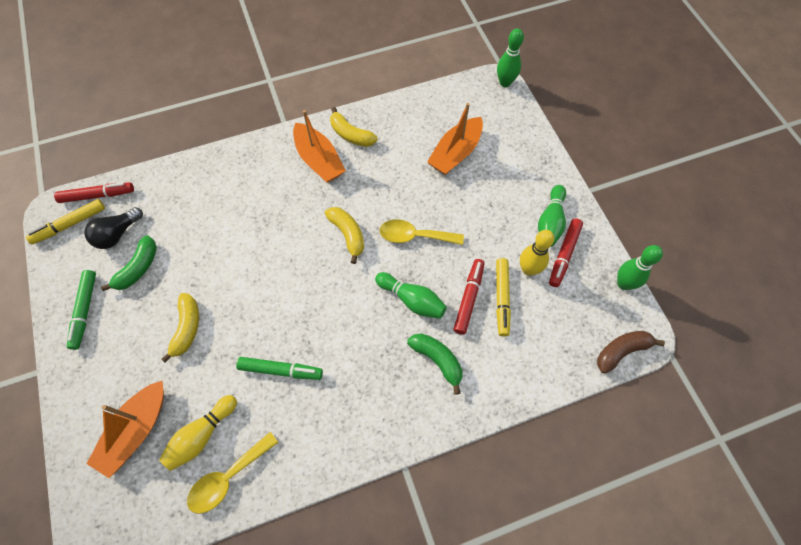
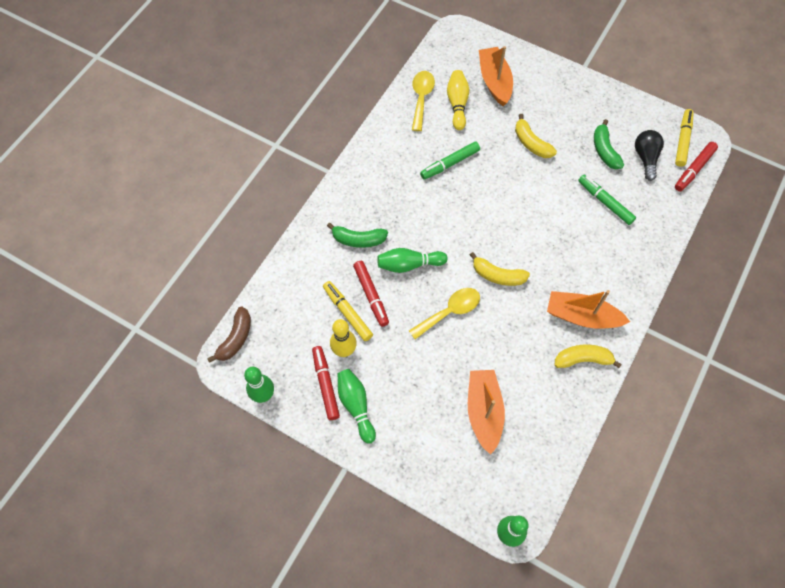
camera: 140 degrees right, 0 degrees up
green marker [67,270,96,350] -> green marker moved to [578,175,636,225]

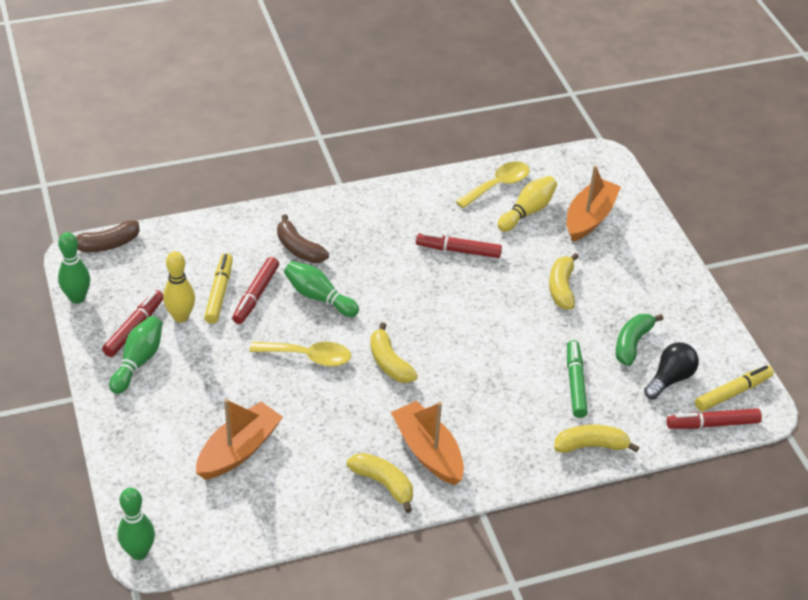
camera: 40 degrees right, 20 degrees down
green banana [327,223,388,248] -> brown banana [277,214,329,263]
green marker [420,141,480,179] -> red marker [416,232,502,258]
none -> yellow banana [554,425,639,453]

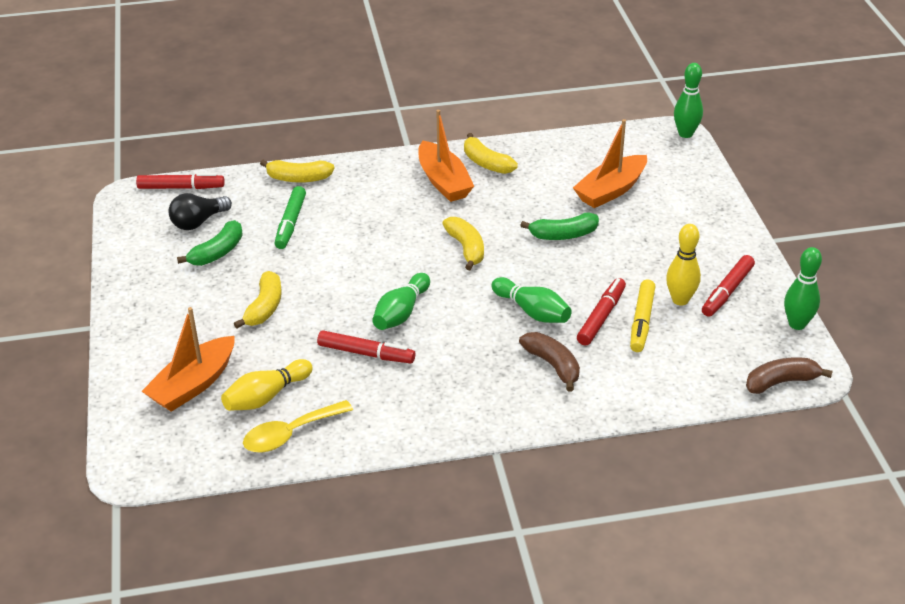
camera: 170 degrees left, 5 degrees down
green bowling pin [109,316,162,394] -> green bowling pin moved to [372,273,430,330]
yellow spoon [250,342,351,367] -> none
yellow marker [695,365,774,412] -> none
none -> green banana [520,213,599,240]

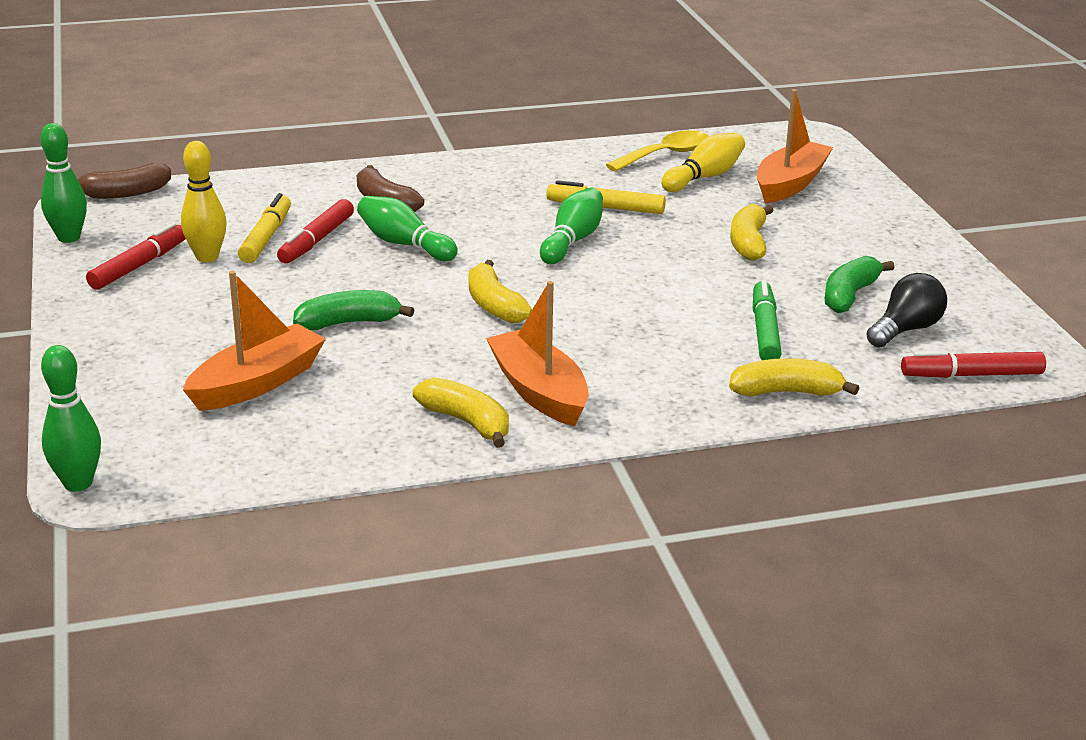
camera: 175 degrees right, 10 degrees down
red marker [317,330,415,363] -> yellow marker [546,180,666,214]

